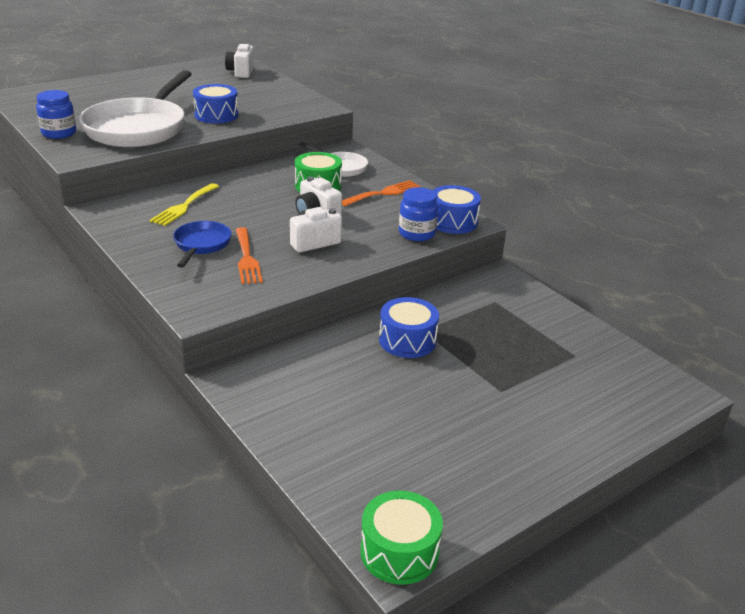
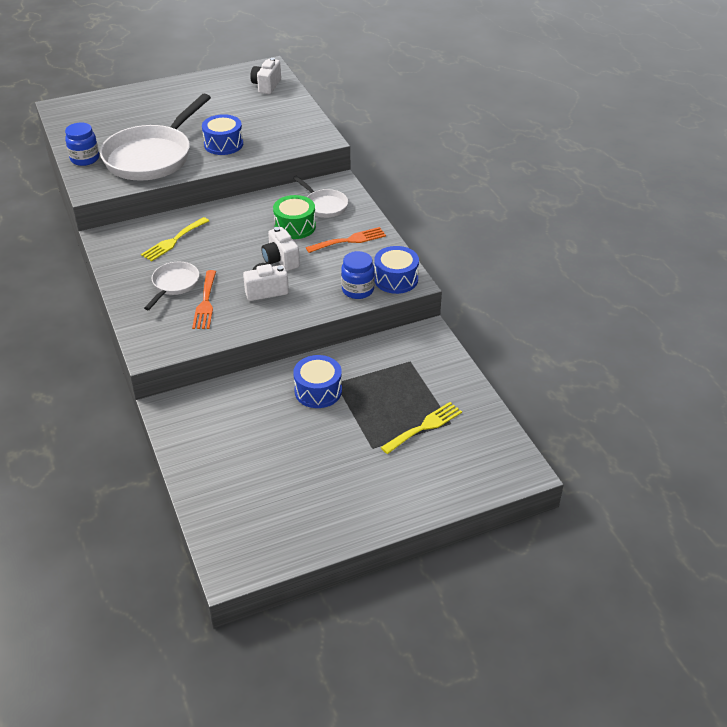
camera: 15 degrees right, 10 degrees up
blue pan [173,221,232,268] -> white pan [144,262,199,310]
green drum [360,491,443,585] -> none
none -> yellow fork [381,402,462,454]

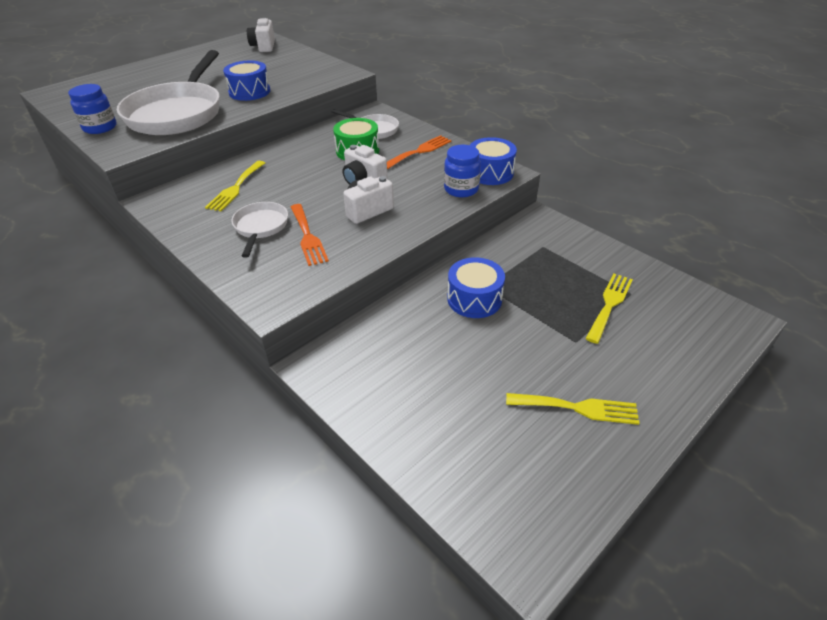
camera: 20 degrees left, 0 degrees up
none -> yellow fork [506,393,640,425]

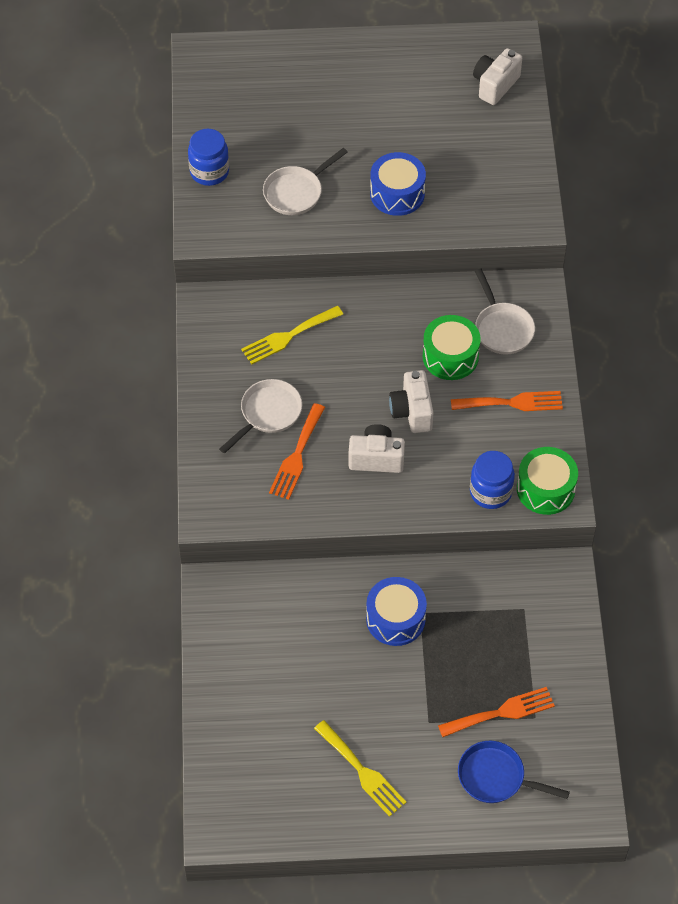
camera: 40 degrees right, 15 degrees up
white pan [117,50,220,135] -> white pan [263,148,348,215], size x0.49
blue drum [470,137,517,185] -> green drum [517,447,578,515]
yellow fork [585,273,633,344] -> orange fork [438,687,555,737]
none -> blue pan [458,741,570,803]

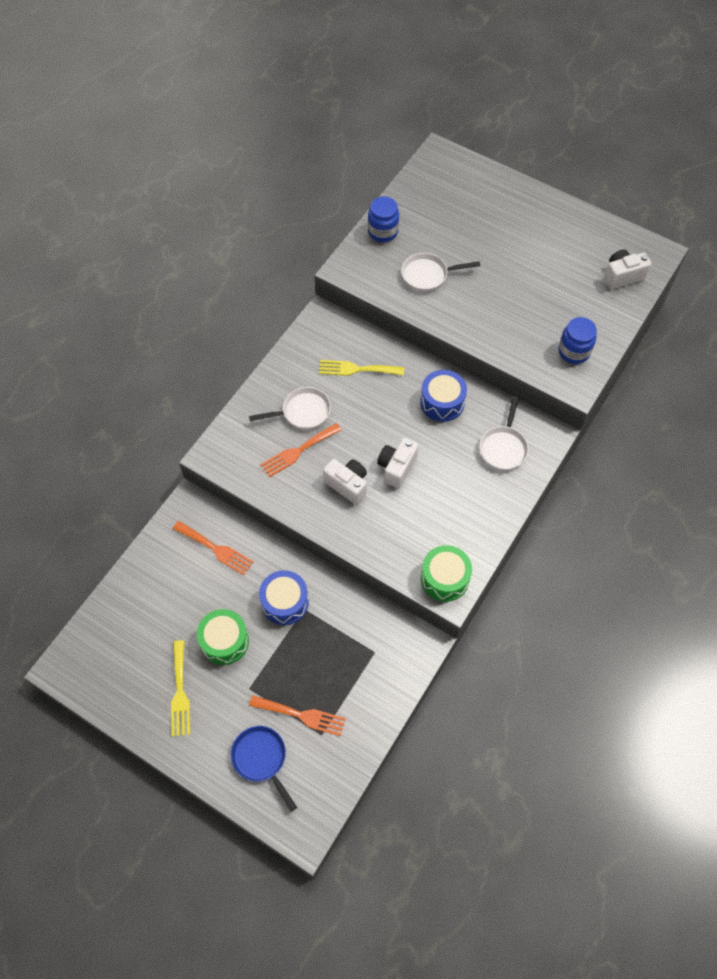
camera: 35 degrees right, 5 degrees up
blue drum [370,152,426,216] -> blue drum moved to [420,370,467,422]
green drum [423,315,481,380] -> green drum moved to [197,609,249,665]
orange fork [451,391,563,411] -> orange fork moved to [173,521,254,575]
blue jar [470,451,515,509] -> blue jar moved to [558,317,597,364]

